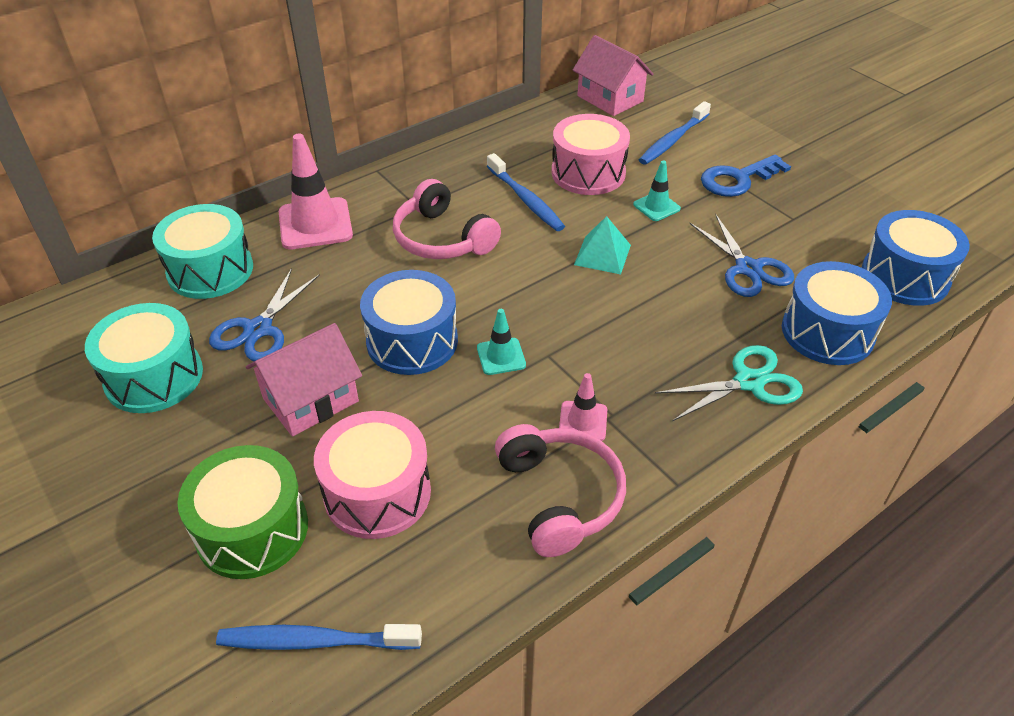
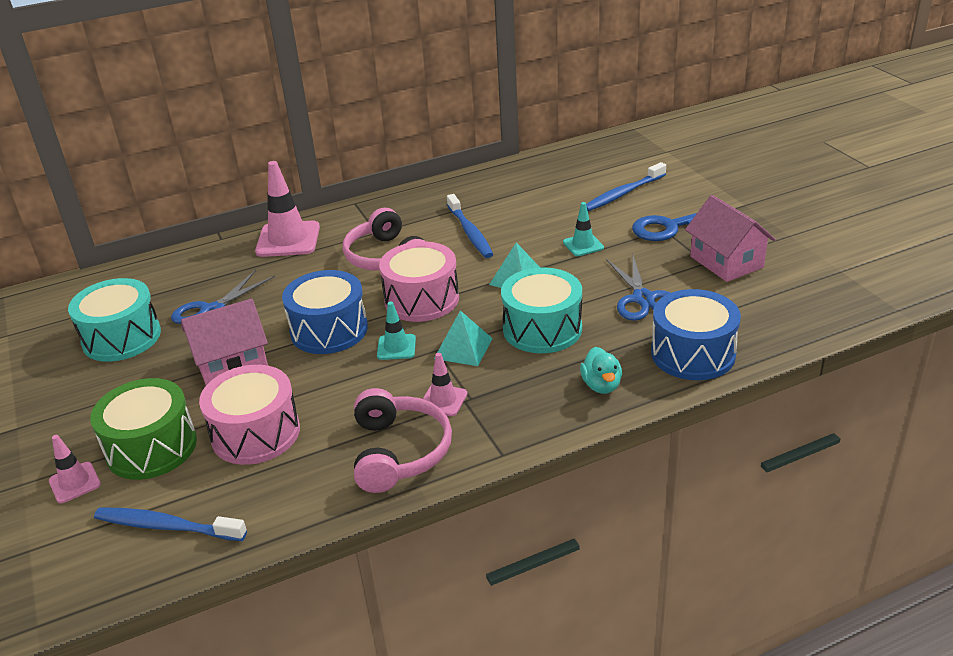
camera: 15 degrees right, 10 degrees down
turquoise drum [152,204,253,299] -> turquoise drum moved to [501,267,582,353]
pink drum [551,114,630,195] -> pink drum moved to [379,241,459,322]
pink house [573,35,653,116] -> pink house moved to [685,195,775,282]
turquoise scissors [655,345,803,421] -> turquoise duck [580,347,622,394]
blue drum [862,210,970,306] -> none
none -> pink traffic cone [49,435,101,503]
none -> turquoise pyramid [434,310,493,366]

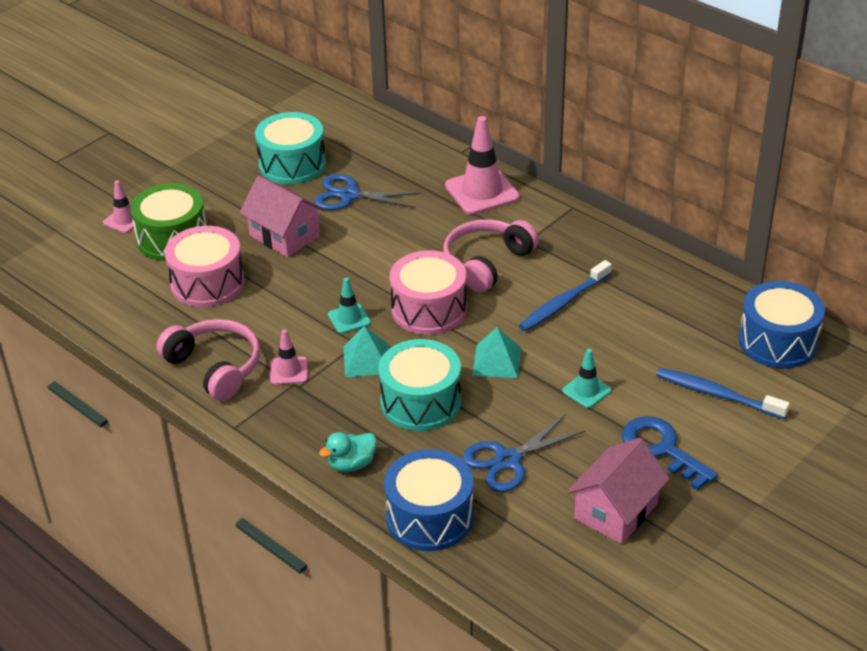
camera: 65 degrees right, 5 degrees up
blue toothbrush [94,508,247,541] -> none
blue drum [282,270,368,354] -> blue drum moved to [739,281,825,369]
pink headphones [354,388,452,493] -> pink headphones turned 105 degrees counterclockwise [156,319,260,401]

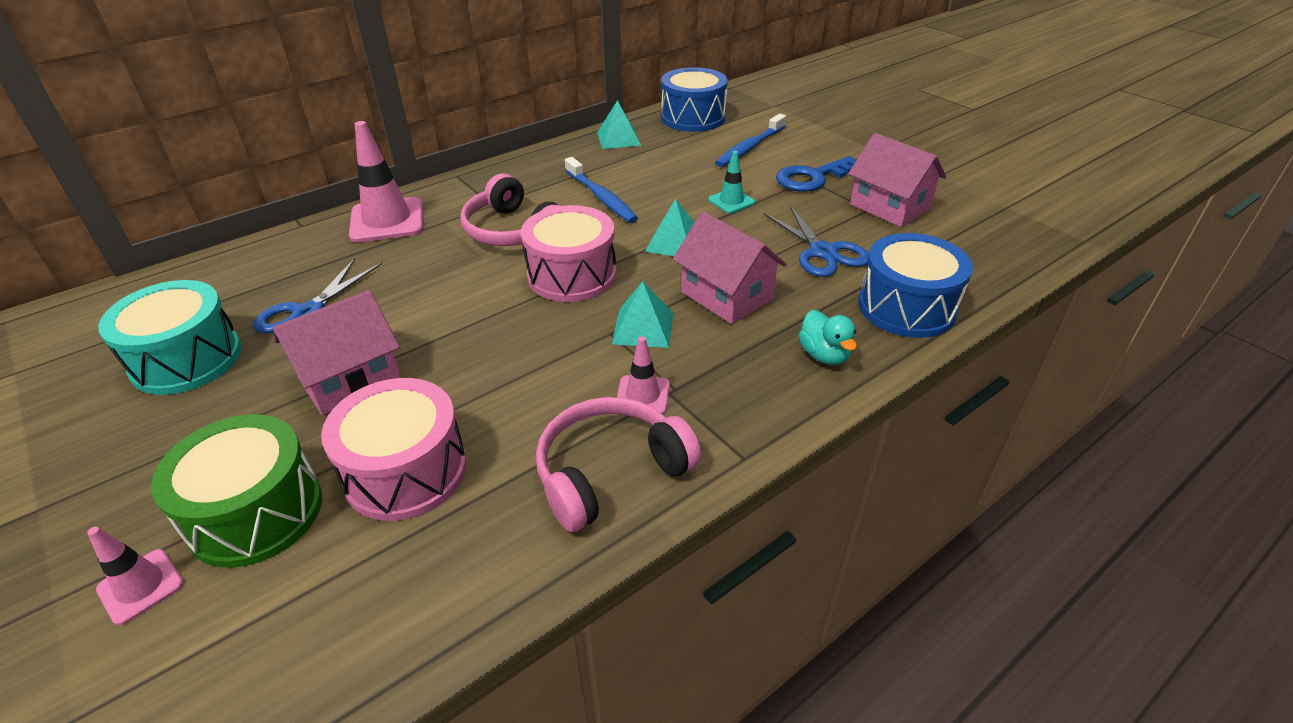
camera: 80 degrees left, 0 degrees up
turquoise traffic cone [328,278,371,334] -> none
turquoise drum [378,339,461,431] -> pink house [673,212,787,324]
none -> turquoise pyramid [597,100,641,149]

